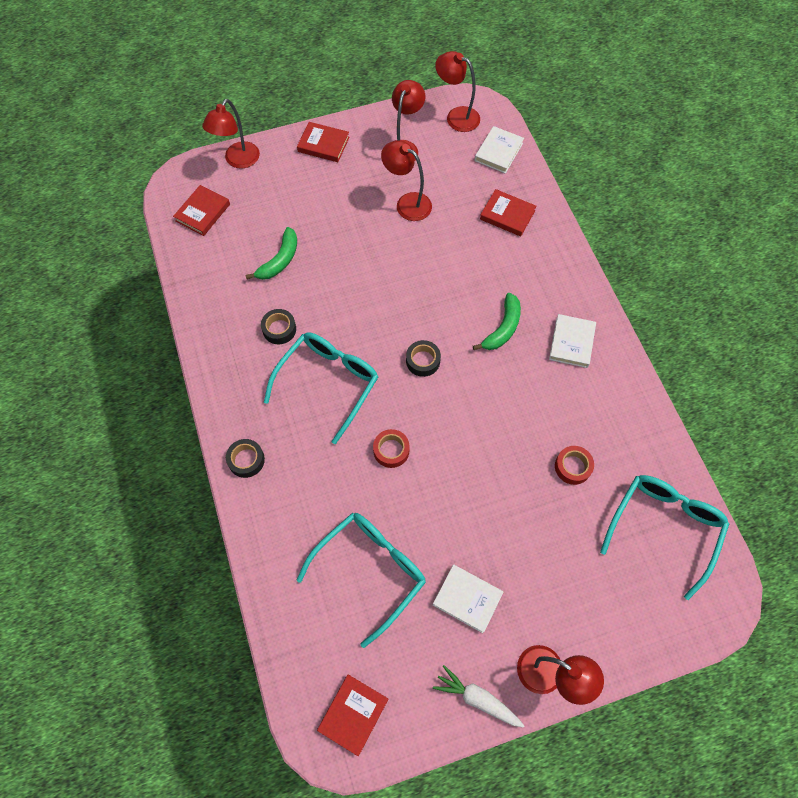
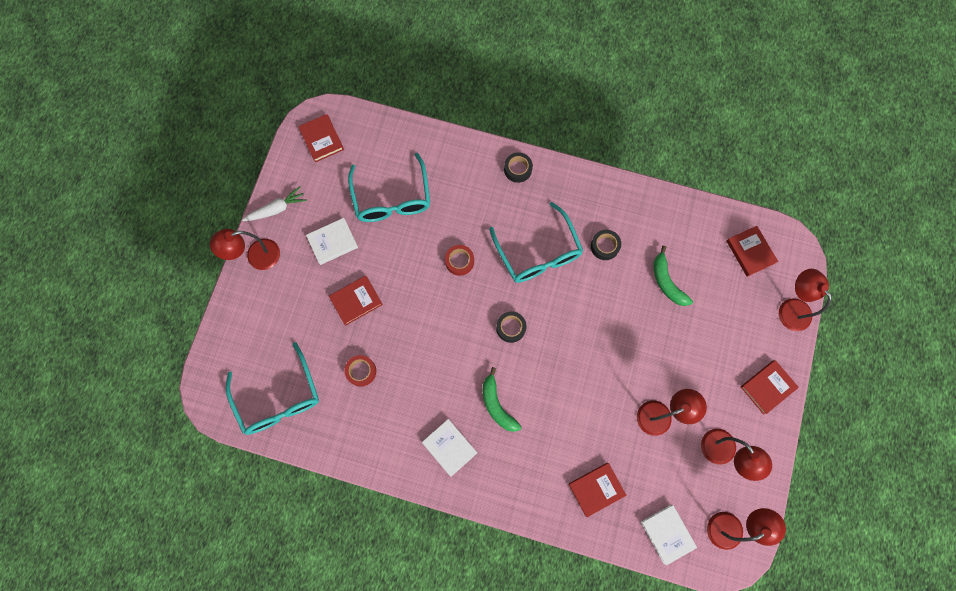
camera: 125 degrees right, 10 degrees up
none -> red book [329,275,383,326]

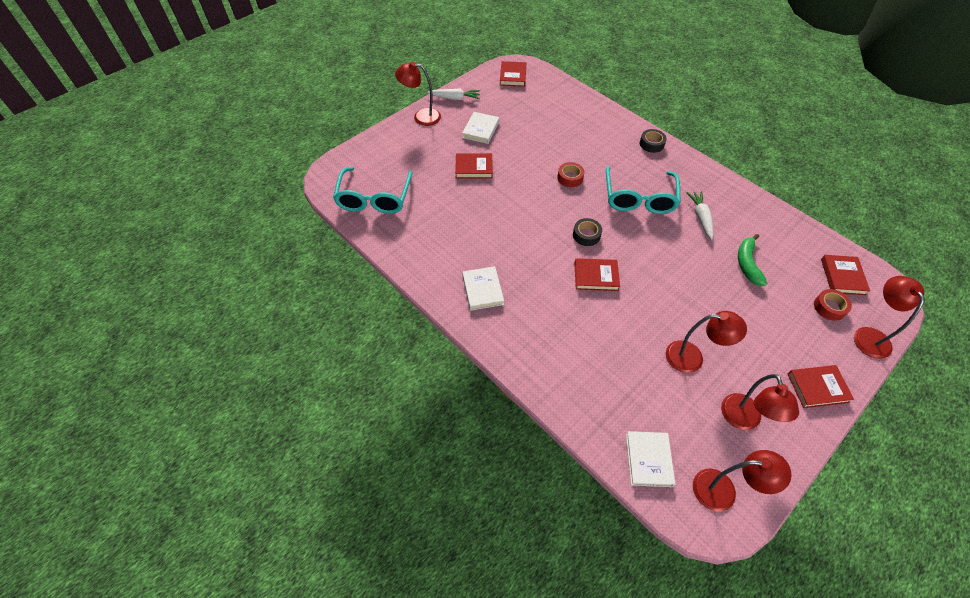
camera: 30 degrees right, 20 degrees down
white book [306,218,358,265] -> white book turned 75 degrees counterclockwise [462,112,499,144]
red tape [344,355,376,387] -> red tape moved to [814,289,852,321]
turquoise glasses [348,153,430,222] -> none
green banana [483,367,522,432] -> none
red book [569,463,626,517] -> red book moved to [574,258,620,291]
black tape [591,230,621,260] -> white carrot [686,191,713,240]

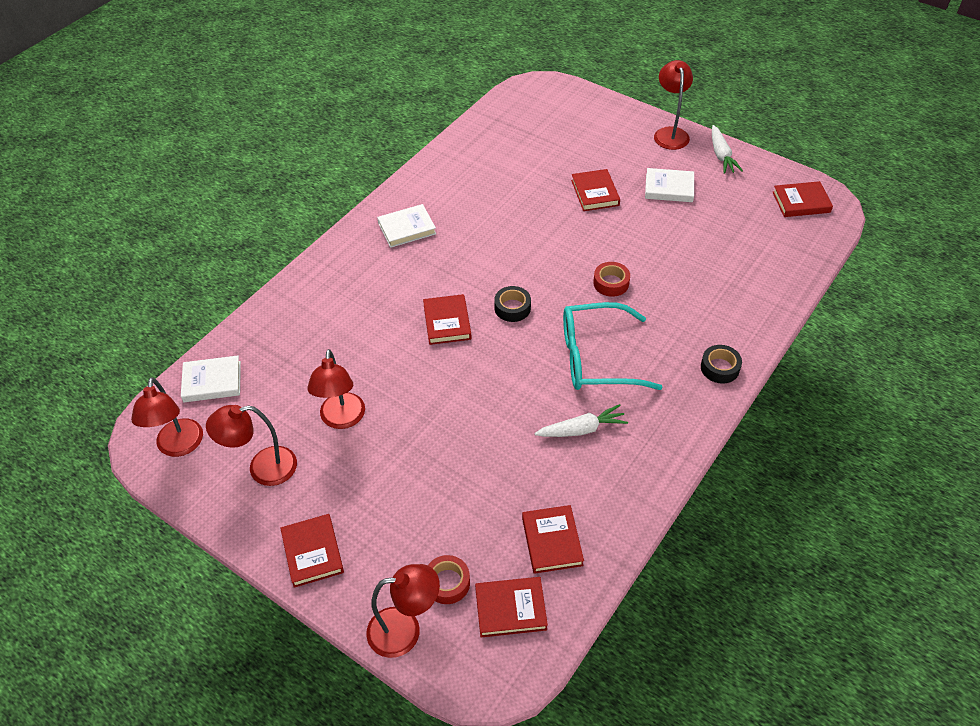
camera: 80 degrees right, 5 degrees down
turquoise glasses [333,167,413,214] -> none
green banana [738,234,767,286] -> none
none -> red book [522,505,584,574]

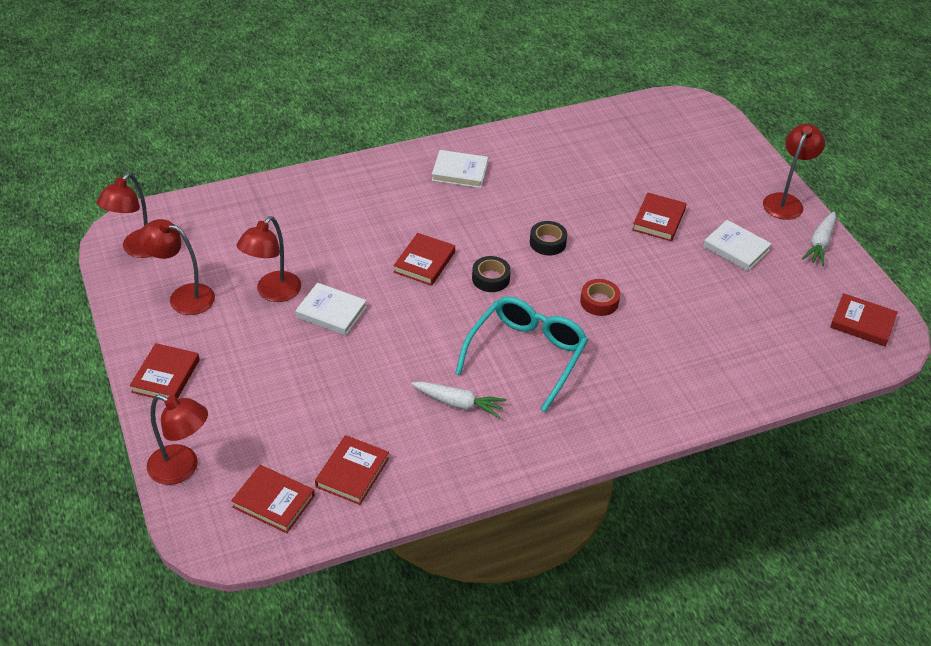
camera: 30 degrees right, 5 degrees down
white book [181,355,241,402] -> white book moved to [295,283,367,336]
red tape [428,555,470,604] -> none
turquoise glasses [563,302,663,390] -> turquoise glasses turned 90 degrees clockwise [455,296,588,412]
black tape [701,345,742,384] -> black tape moved to [530,221,567,255]

